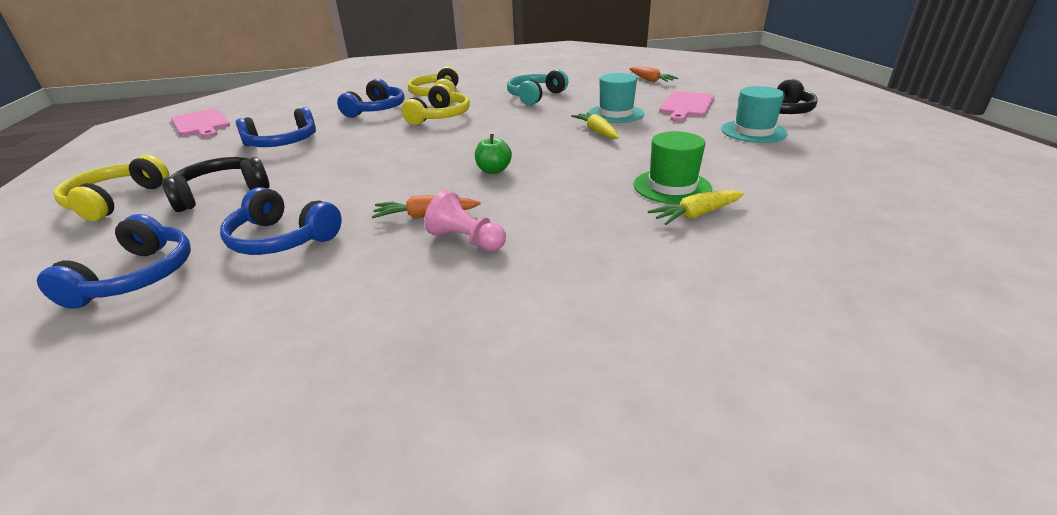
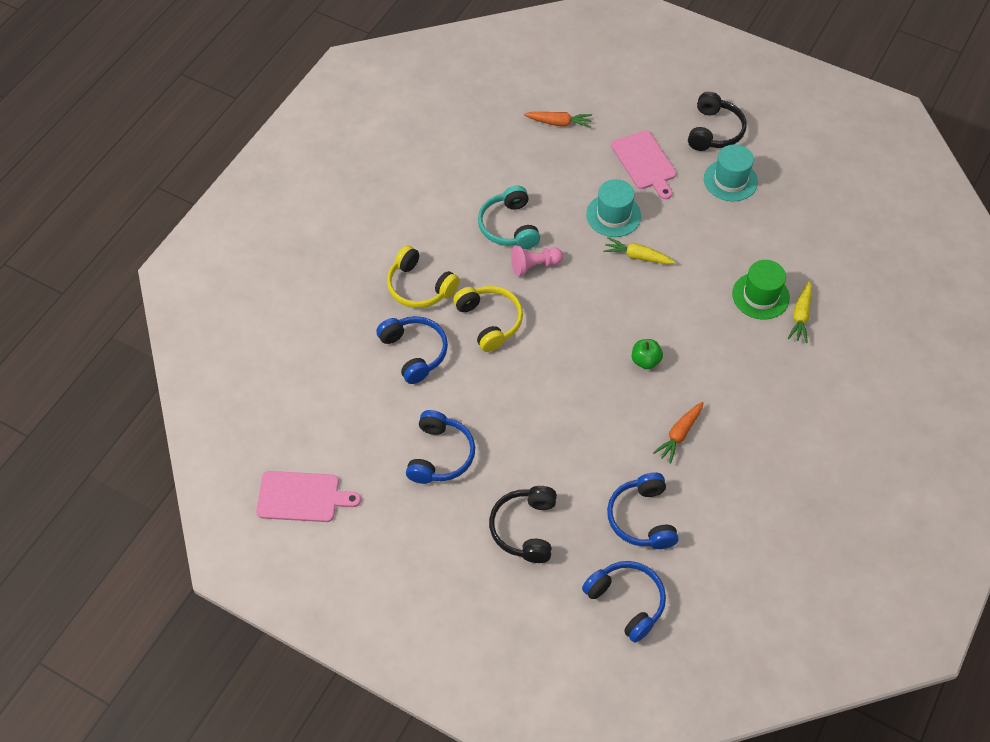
camera: 50 degrees left, 25 degrees up
yellow headphones [53,155,170,221] -> none
blue headphones [220,187,342,255] -> blue headphones turned 105 degrees clockwise [607,472,679,549]
pink pawn [424,190,506,251] -> pink pawn moved to [511,246,563,276]

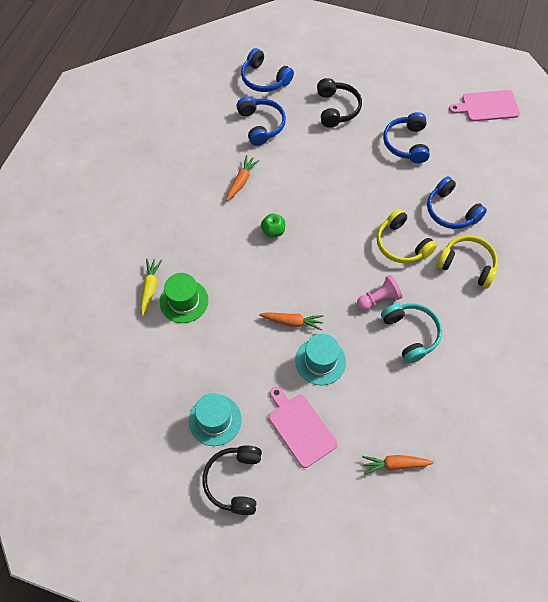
camera: 170 degrees right, 5 degrees up
yellow carrot [603,237,676,264] -> orange carrot [259,312,324,331]

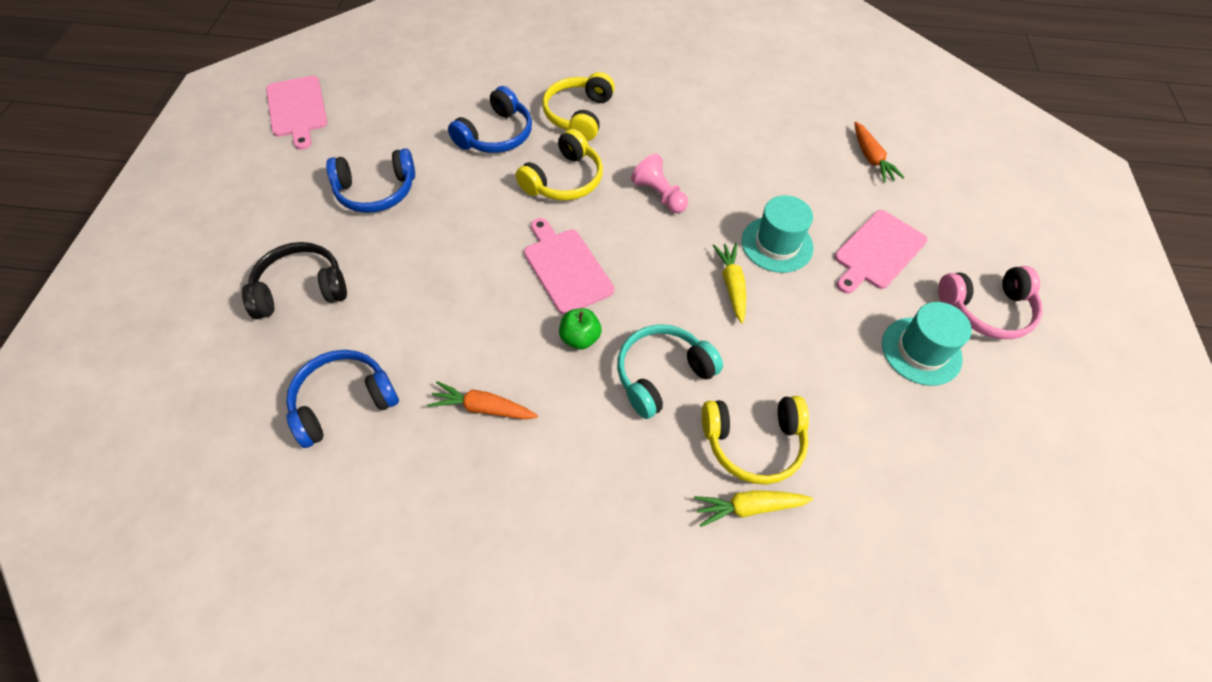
camera: 105 degrees left, 5 degrees down
green hat [160,273,209,323] -> yellow headphones [702,396,809,485]
black headphones [203,445,262,515] -> pink headphones [938,266,1043,339]
blue headphones [241,48,294,92] -> none
orange carrot [259,312,324,331] -> yellow carrot [712,243,746,323]
turquoise headphones [381,303,442,364] -> turquoise headphones moved to [617,324,723,419]
none -> pink cutting board [524,218,614,315]

